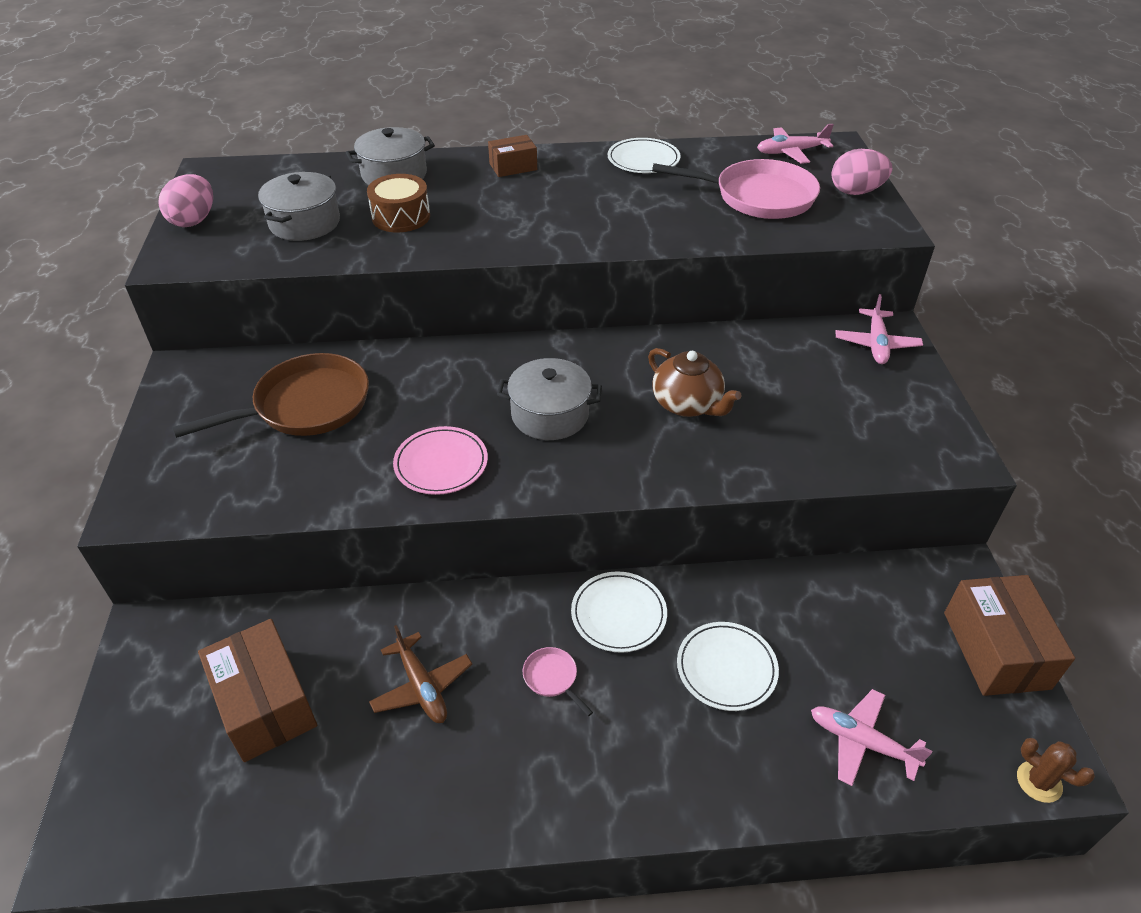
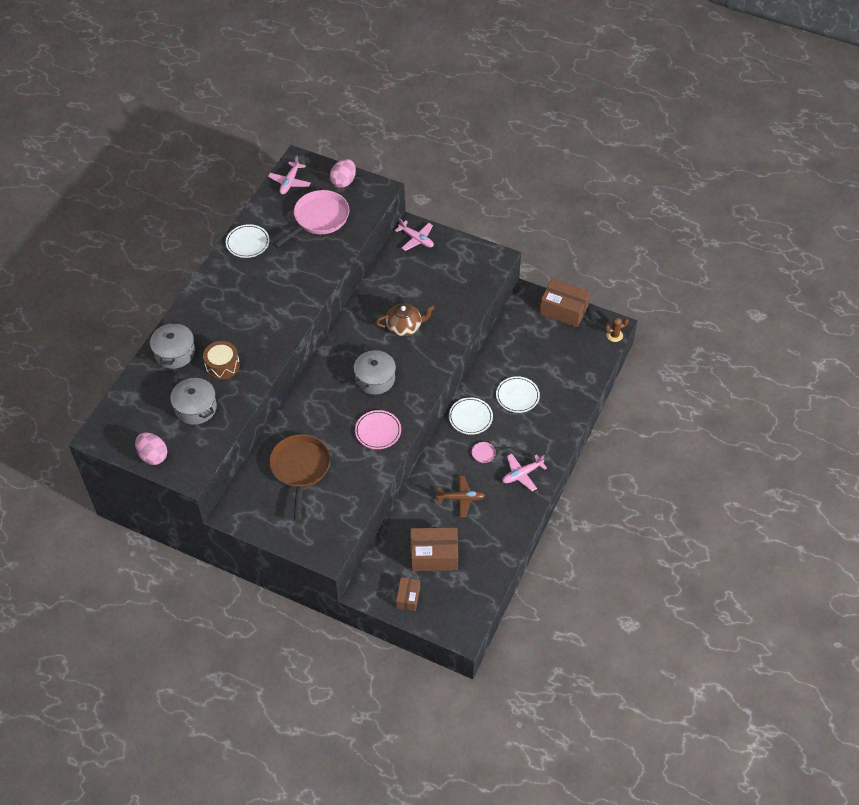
camera: 60 degrees left, 10 degrees up
brown box [488,135,537,177] -> brown box moved to [396,577,420,611]
pink plane [811,689,932,786] -> pink plane moved to [502,454,547,491]

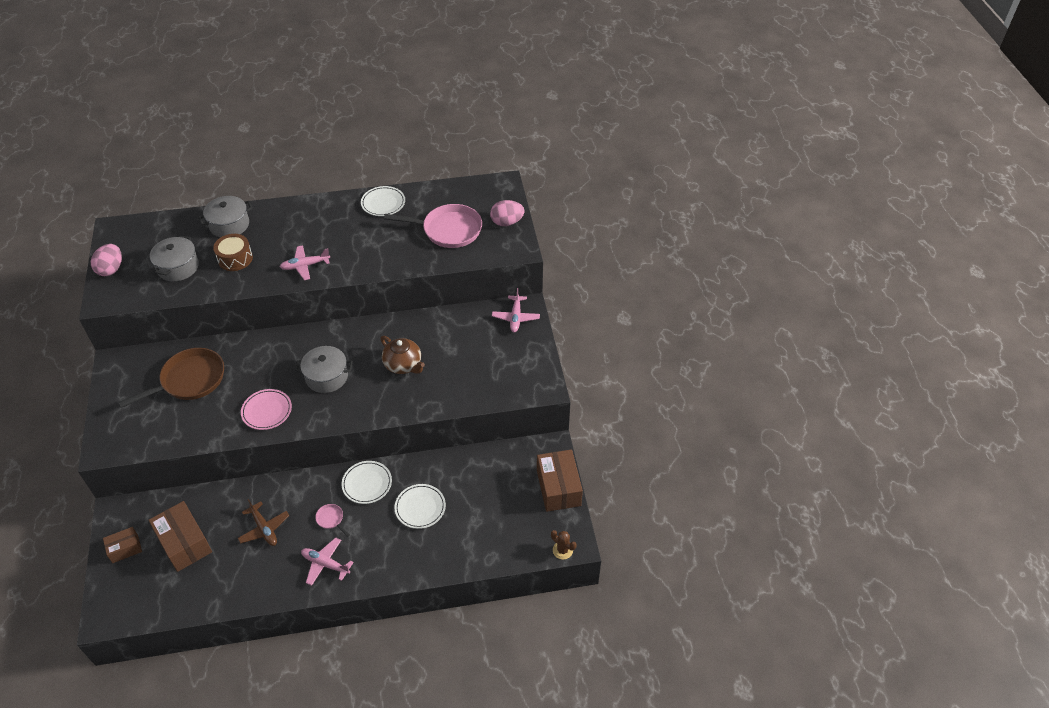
camera: 55 degrees right, 5 degrees down
pink plane [268,156,311,194] -> pink plane moved to [280,245,330,280]

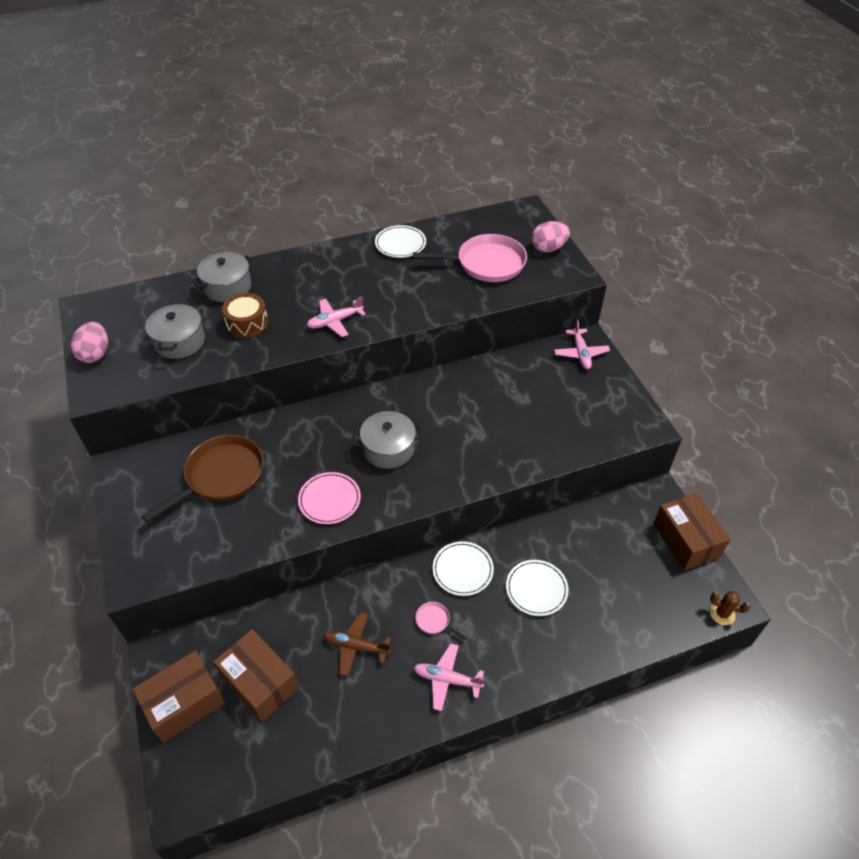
camera: 10 degrees left, 0 degrees up
brown box [103,527,142,563] -> brown box [132,650,225,743], size x1.75
brown plane [238,499,289,546] -> brown plane turned 150 degrees clockwise [323,612,391,676]
brown teapot [381,336,425,374] -> none

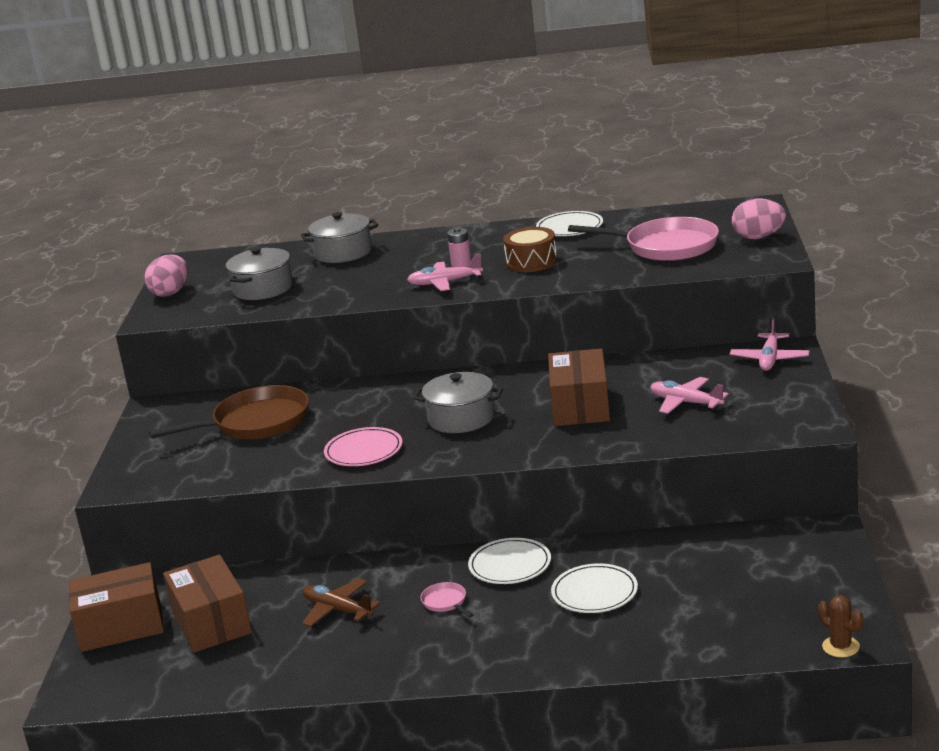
camera: 25 degrees right, 25 degrees down
brown drum [222,293,268,338] -> brown drum moved to [503,227,557,272]
pink plane [414,643,485,711] -> pink plane moved to [650,377,729,414]
brown box [653,493,731,570] -> brown box moved to [548,348,610,426]
none -> pink battery [447,227,471,267]

